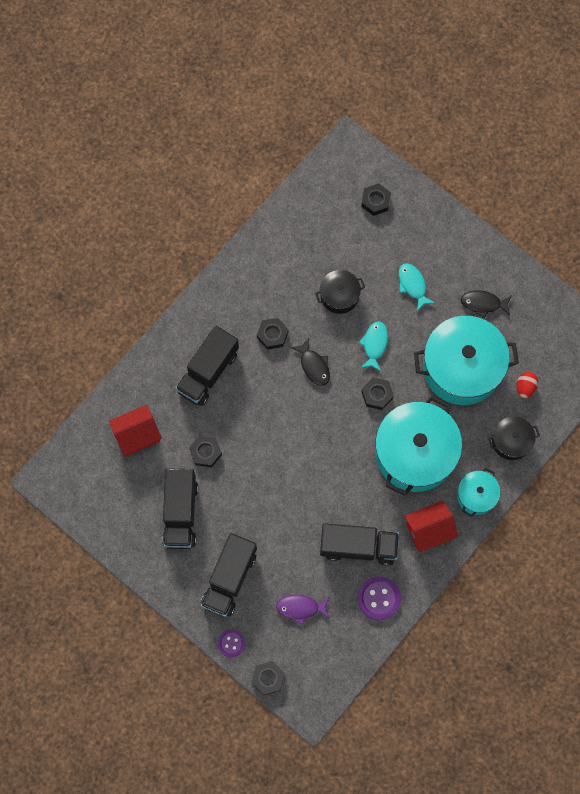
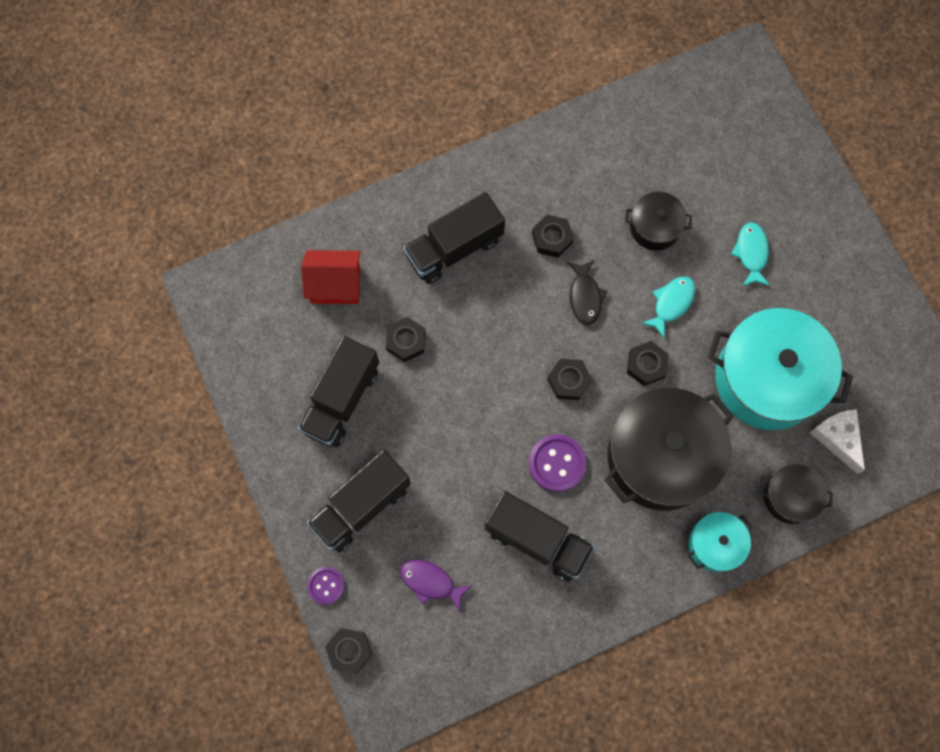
camera: 25 degrees right, 0 degrees up
purple button [358,576,401,620] -> purple button moved to [529,434,586,492]
black nut [361,183,391,216] -> black nut moved to [547,358,592,400]
turquoise pot [375,396,462,496] -> black pot [605,388,734,511]
red house [404,501,458,552] -> none
black fish [461,290,512,318] -> none
red egg [517,372,538,398] -> white cheese [810,409,865,474]

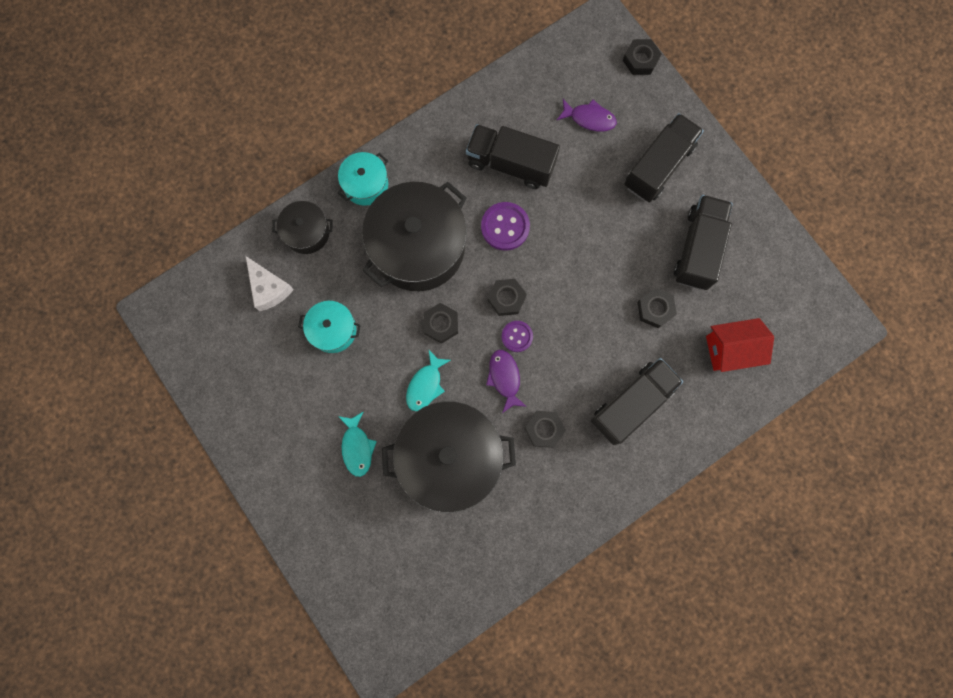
camera: 170 degrees right, 5 degrees up
purple button [307,567,345,605] -> purple button moved to [501,321,533,352]
black fish [567,260,607,325] -> purple fish [486,350,527,413]
black pot [625,192,692,250] -> black pot [382,401,516,513], size x2.03
turquoise pot [708,308,853,430] -> turquoise pot [298,301,361,353], size x0.49

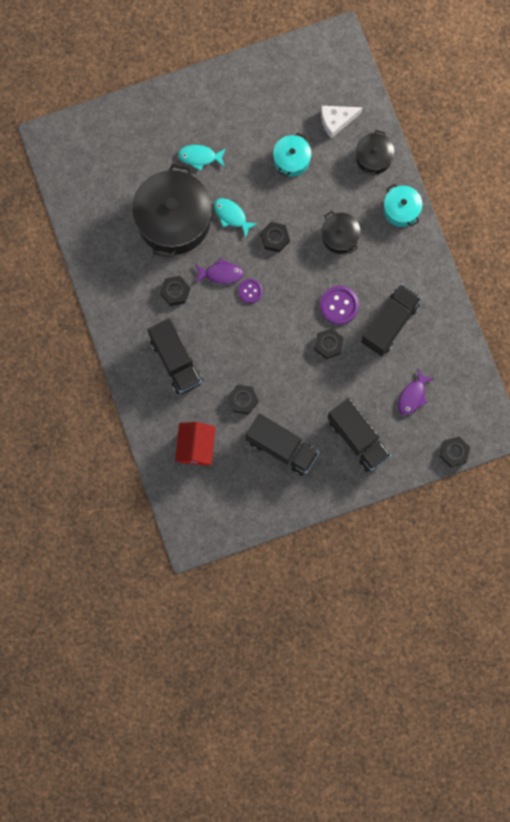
camera: 105 degrees right, 0 degrees up
black pot [362,182,467,291] -> black pot [322,211,361,254], size x0.49
black nut [488,279,527,316] -> black nut moved to [315,328,344,360]

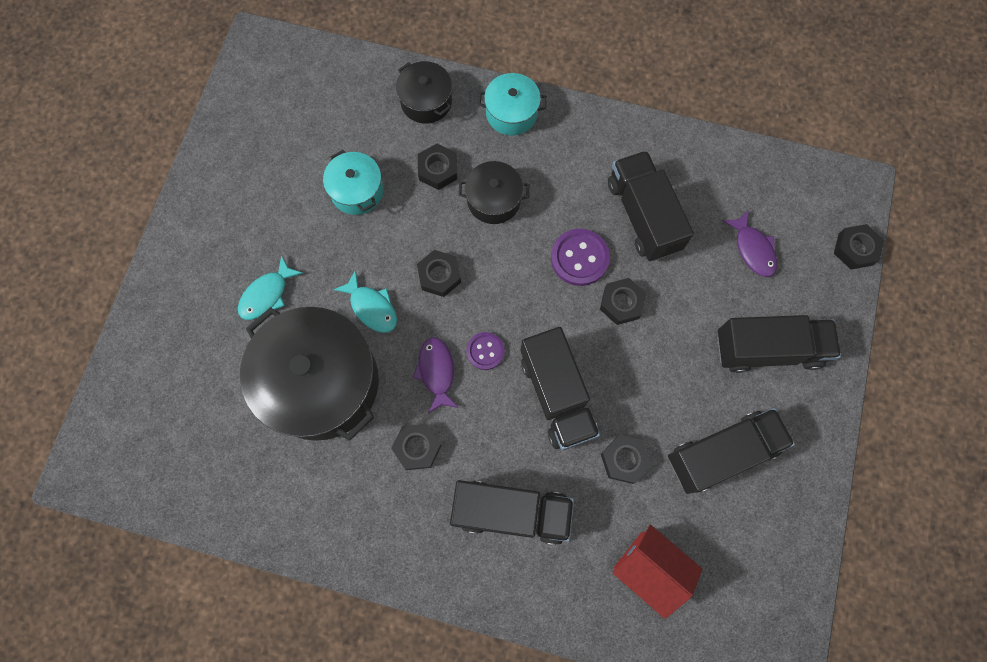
camera: 55 degrees left, 5 degrees down
purple fish [196,258,244,284] -> purple fish turned 45 degrees counterclockwise [413,337,459,413]
turquoise fish [214,198,258,238] -> turquoise fish turned 120 degrees counterclockwise [333,270,397,333]
white cheese [321,106,363,139] -> none
none -> black nut [418,144,457,190]
none -> black truck [521,327,600,450]

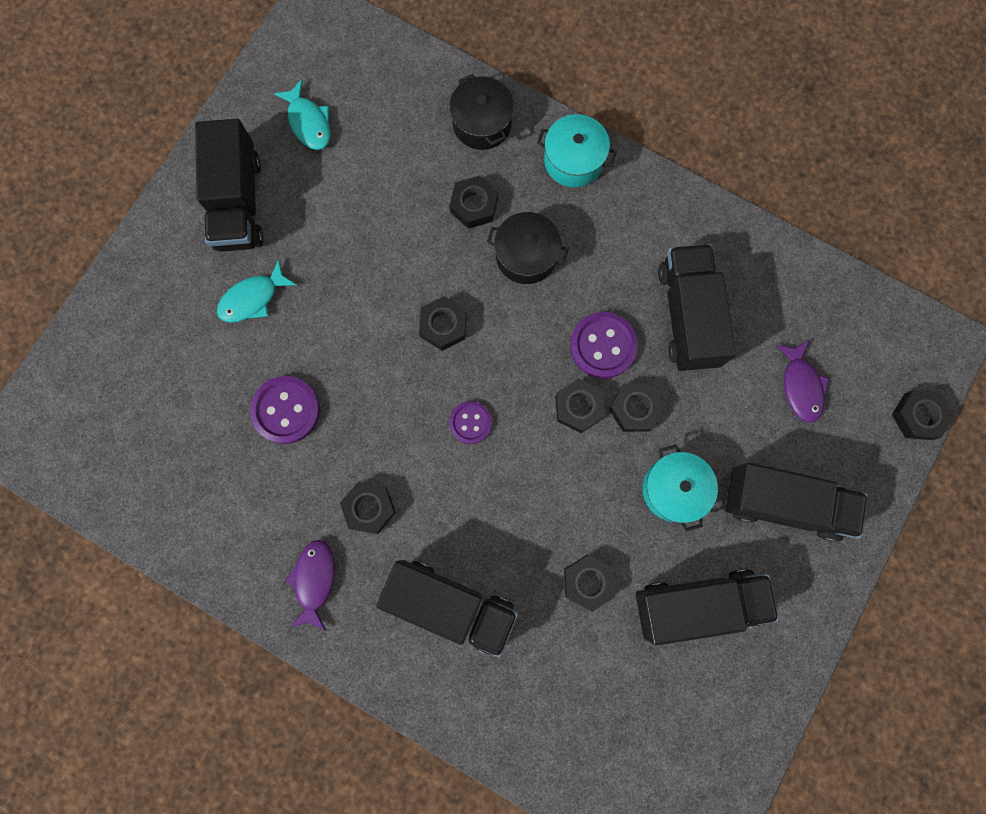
camera: 15 degrees right, 5 degrees up
black pot [240,307,379,441] -> purple button [250,376,320,444]
turquoise pot [323,150,384,215] -> turquoise pot moved to [642,444,718,532]
turquoise fish [333,270,397,333] -> turquoise fish moved to [274,80,331,150]
purple fish [413,337,459,413] -> purple fish moved to [285,540,335,631]
black truck [521,327,600,450] -> black truck moved to [195,119,264,252]
red house [612,525,703,619] -> none
none -> black nut [555,378,605,433]

